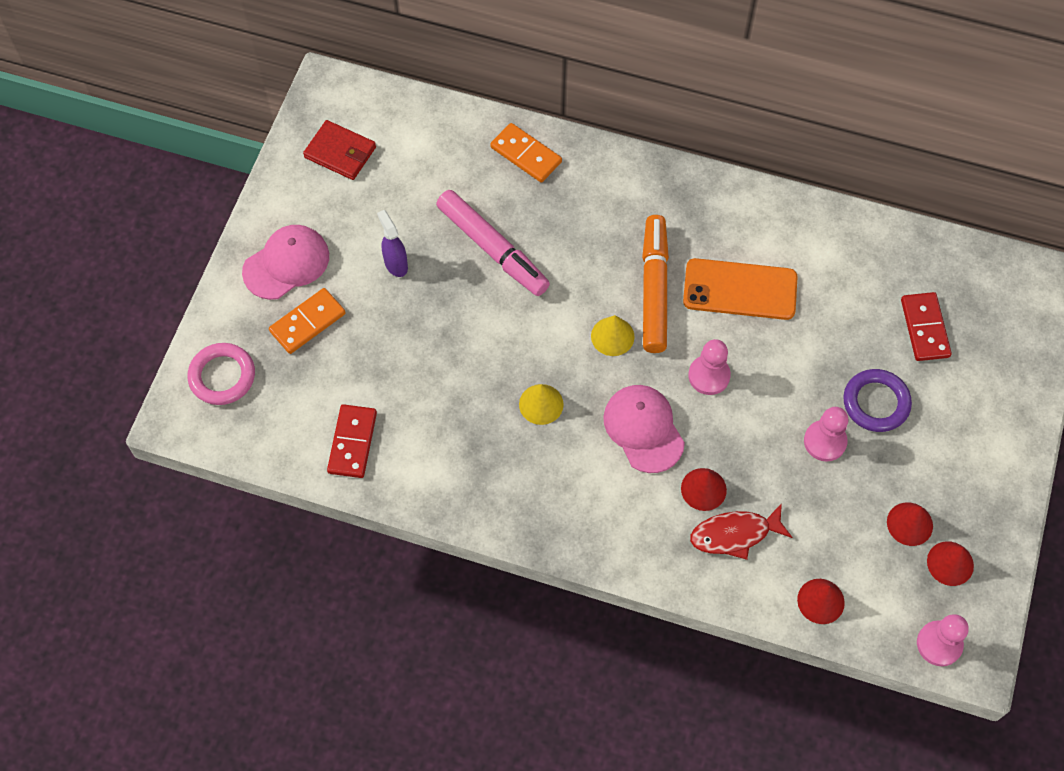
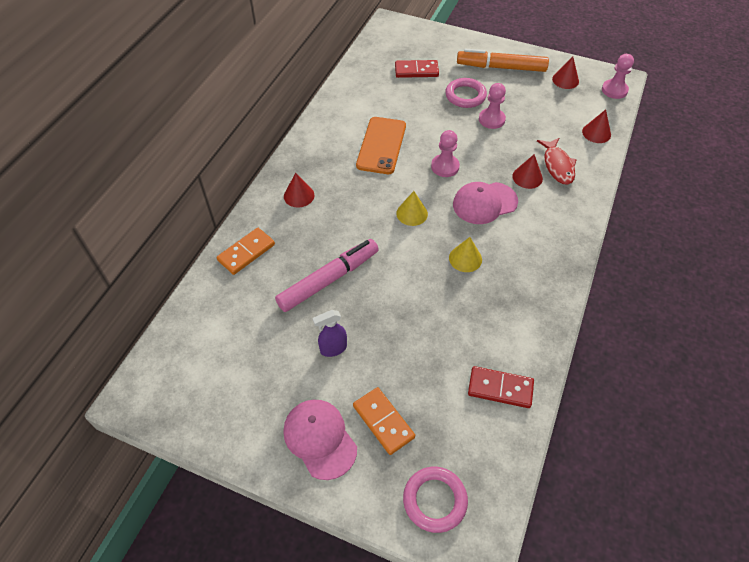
camera: 85 degrees left, 10 degrees down
red wallet [303,120,376,180] -> none
orange marker [642,215,669,353] -> orange marker moved to [457,49,549,72]
purple ring [843,369,912,432] -> pink ring [445,78,487,108]
red cone [887,502,933,546] -> red cone moved to [284,173,315,208]

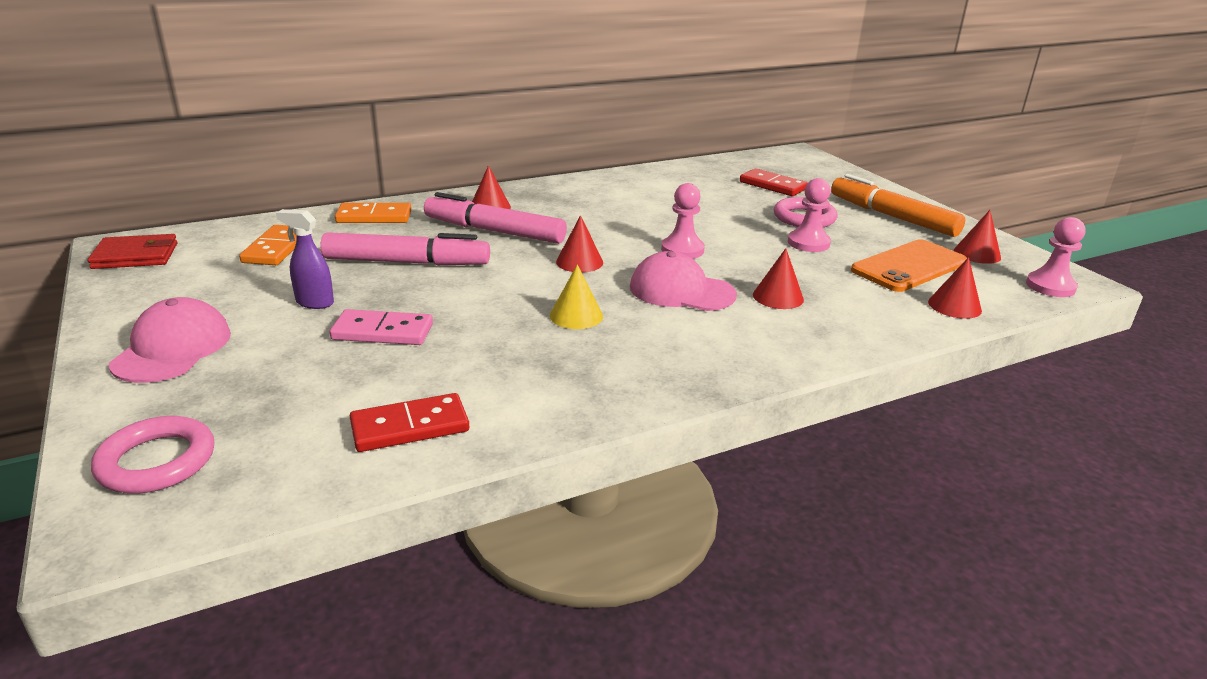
camera: 40 degrees right, 25 degrees down
orange domino [353,387,415,455] -> orange domino moved to [239,225,297,265]
orange phone [356,117,406,174] -> orange phone moved to [851,239,967,292]
yellow cone [396,191,428,226] -> red cone [556,215,603,272]
red domino [468,366,534,408] -> red domino turned 75 degrees counterclockwise [350,393,469,452]
red fish [537,138,577,185] -> none
none -> red wallet [88,234,177,269]
none -> pink domino [330,309,433,345]
none -> pink marker [424,192,567,244]

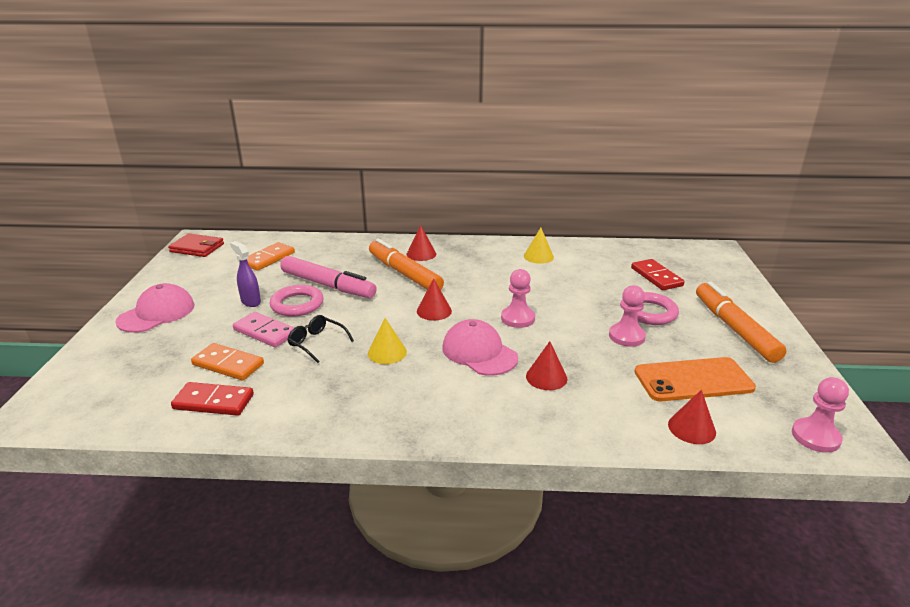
camera: 30 degrees right, 0 degrees up
pink ring [91,416,214,494] -> pink ring moved to [270,285,323,317]
orange domino [335,203,412,223] -> orange domino moved to [191,343,264,381]
pink marker [424,192,567,244] -> orange marker [369,239,444,290]
red cone [954,210,1001,264] -> none
none -> black glasses [287,315,354,363]
none -> yellow cone [524,228,554,264]

